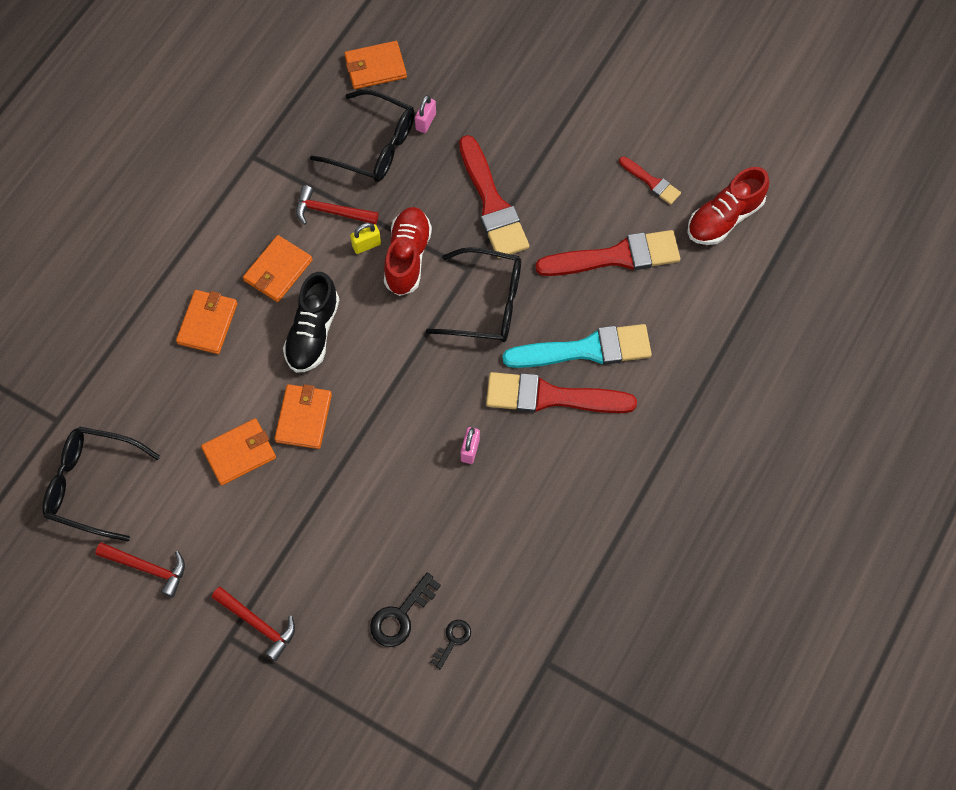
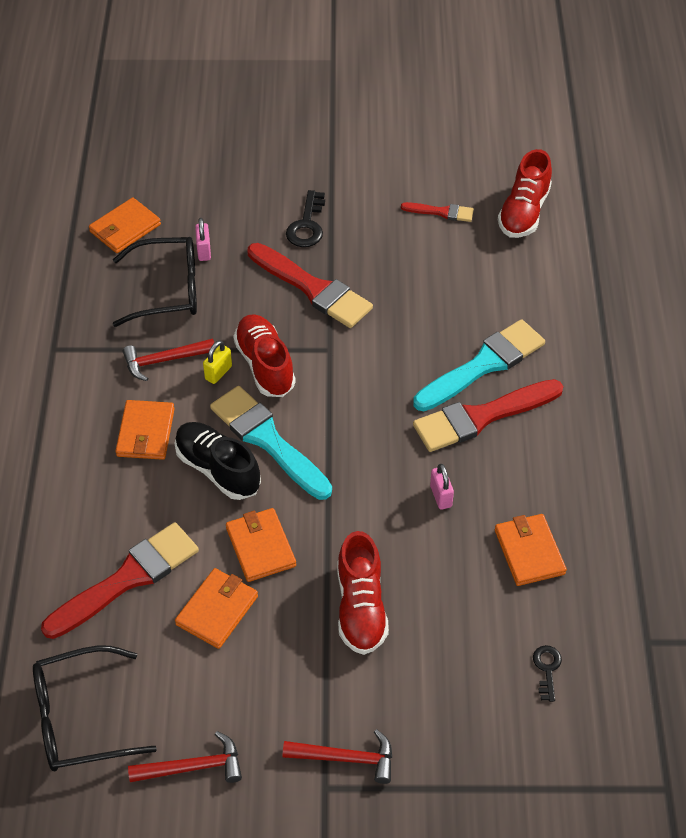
camera: 30 degrees left, 15 degrees down
orange wallet [176,290,237,354] -> orange wallet moved to [495,514,567,586]
black shoe [283,272,339,373] -> black shoe turned 150 degrees clockwise [175,422,261,500]
black key [370,573,441,647] -> black key moved to [286,190,325,247]
black glasses [426,247,521,342] -> none
red brush [535,230,680,276] -> red brush moved to [41,522,199,639]
none -> turquoise brush [210,386,332,500]
none -> red shoe [337,531,389,655]

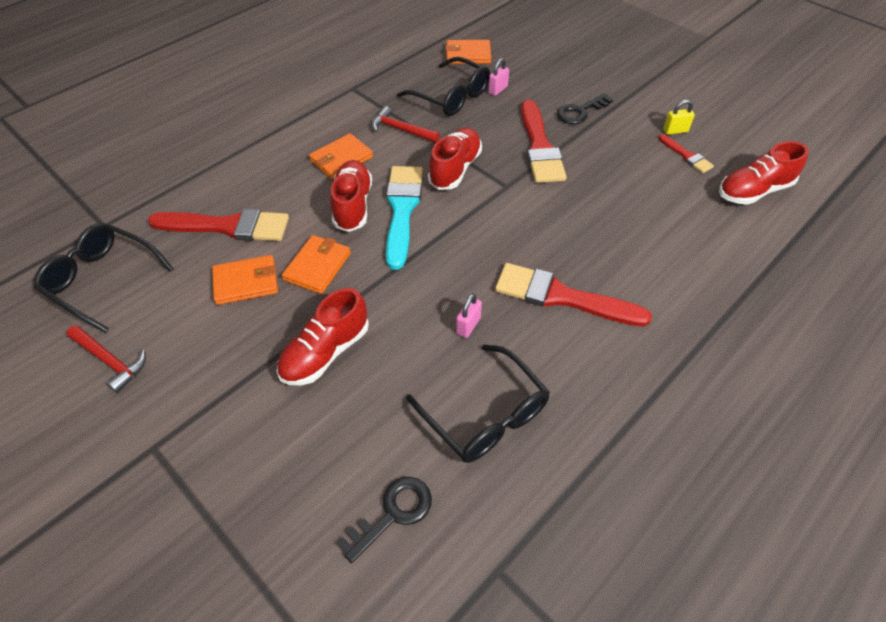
camera: 45 degrees right, 0 degrees up
black shoe [175,422,261,500] -> red shoe [330,160,372,232]
yellow padlock [203,340,232,384] -> yellow padlock moved to [663,100,695,135]
red hammer [283,729,392,784] -> none
turquoise brush [413,319,545,411] -> none
orange wallet [495,514,567,586] -> black glasses [406,344,550,463]
black key [533,645,562,702] -> black key [337,477,432,563], size x1.60

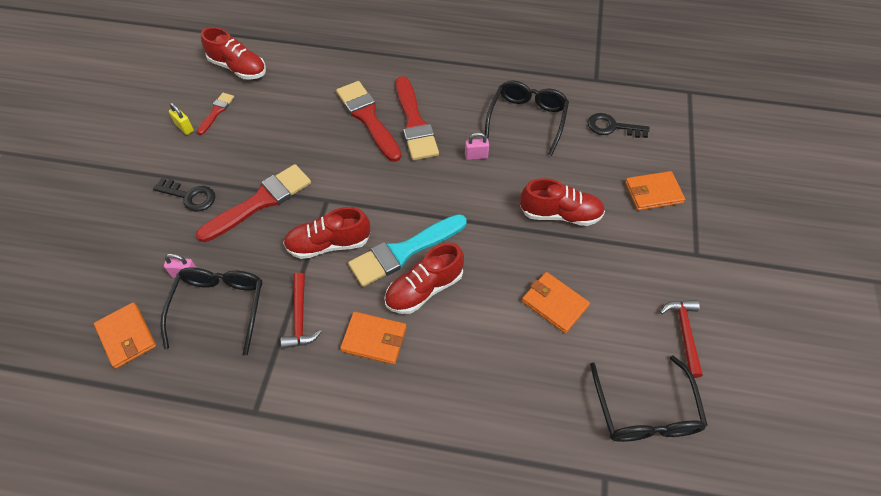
camera: 125 degrees left, 5 degrees up
red brush [148,209,289,241] -> red brush moved to [336,81,402,162]
orange wallet [282,235,351,294] -> orange wallet moved to [625,171,685,211]

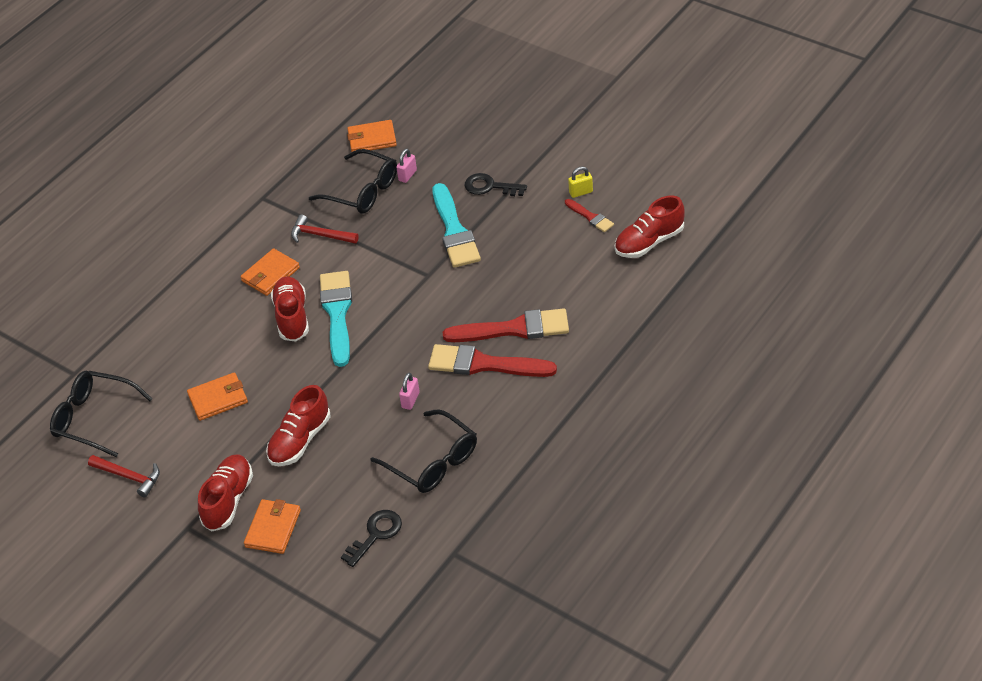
camera: 120 degrees right, 10 degrees down
black key [153,178,215,212] -> black key turned 60 degrees clockwise [465,173,527,196]
red brush [196,164,311,242] -> turquoise brush [432,183,481,268]
red shoe [283,207,370,259] -> red shoe moved to [198,454,253,532]

